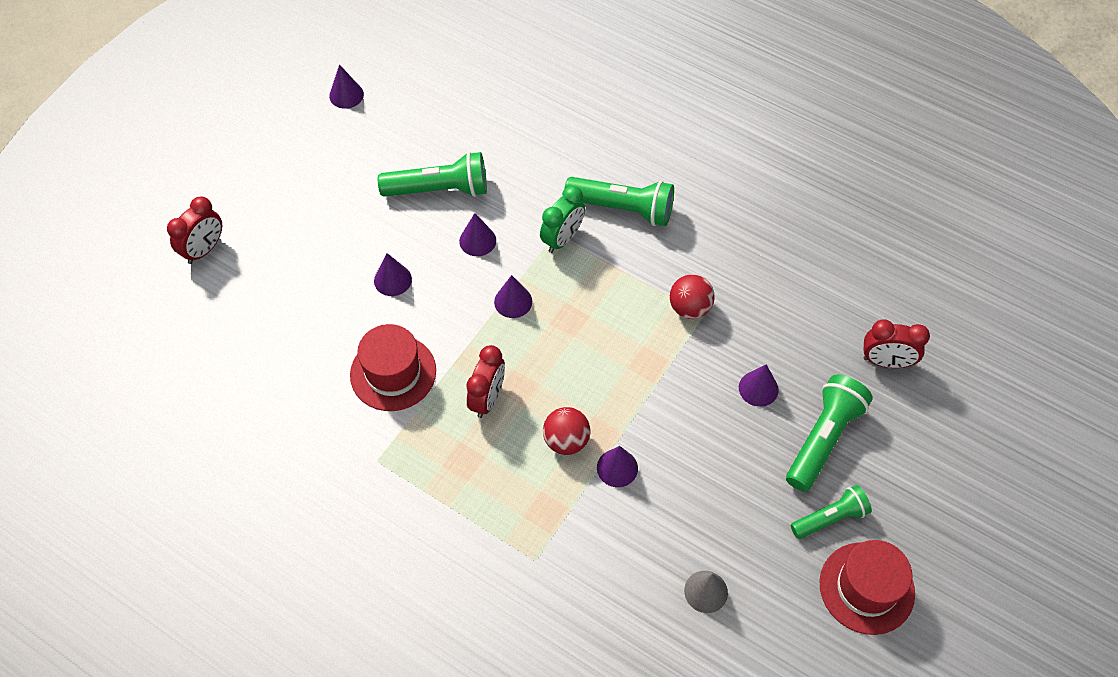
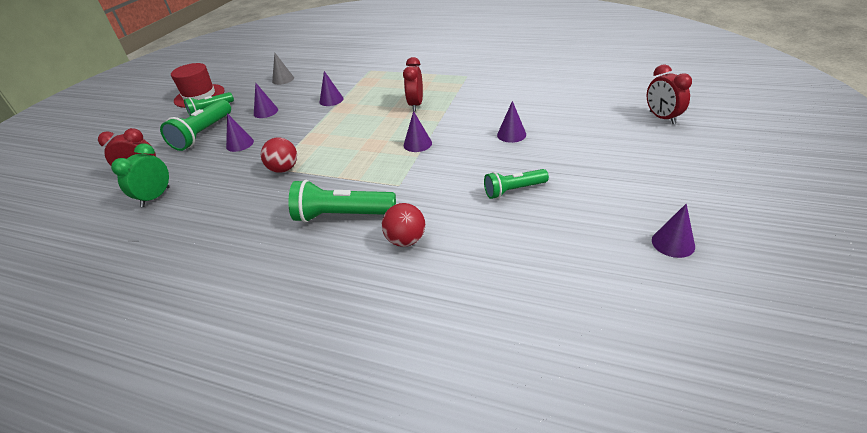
camera: 170 degrees right, 20 degrees down
red clock [167,197,222,264] -> red clock turned 45 degrees counterclockwise [647,64,692,124]
red hat [350,324,436,411] -> none
green flashlight [378,152,487,197] -> green flashlight [484,169,549,199], size x0.64
purple cone [459,213,496,256] -> purple cone moved to [254,83,278,118]
green clock [540,186,585,253] -> green clock moved to [111,143,170,207]
red ball [543,407,590,455] -> red ball moved to [382,203,425,247]

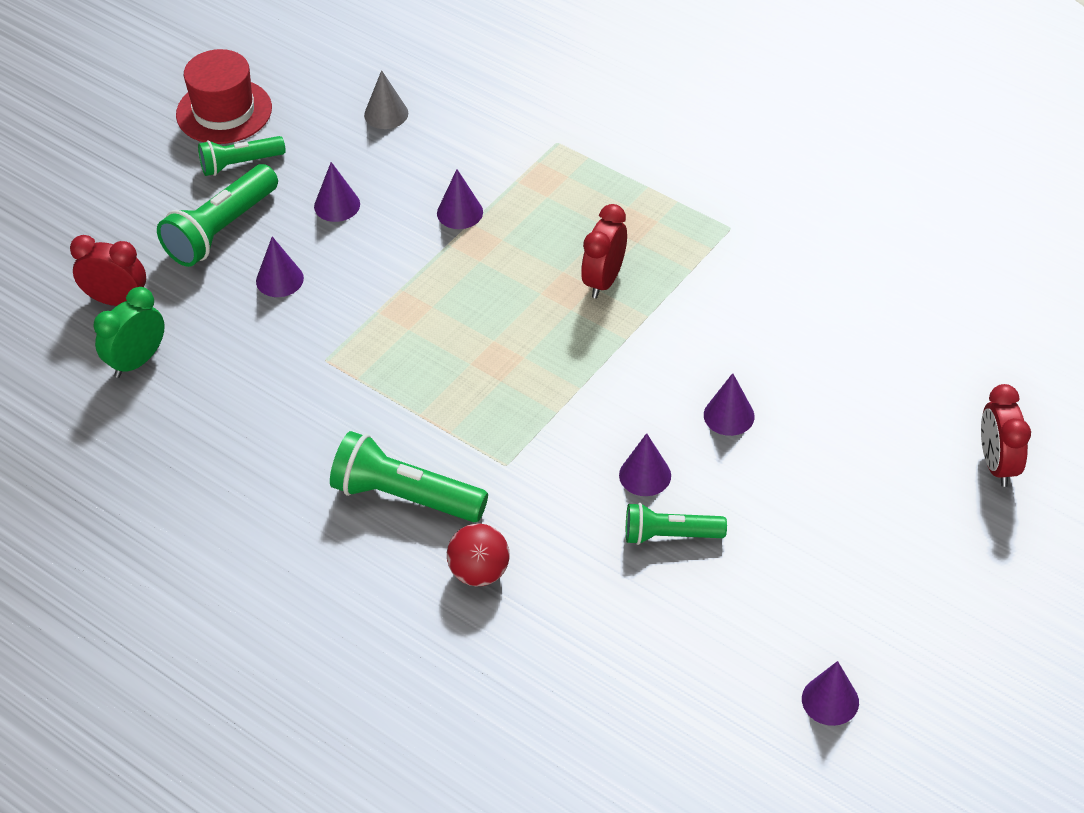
camera: 15 degrees right, 10 degrees up
red ball [261,138,297,173] -> none
purple cone [404,111,432,152] -> purple cone moved to [619,433,671,496]

